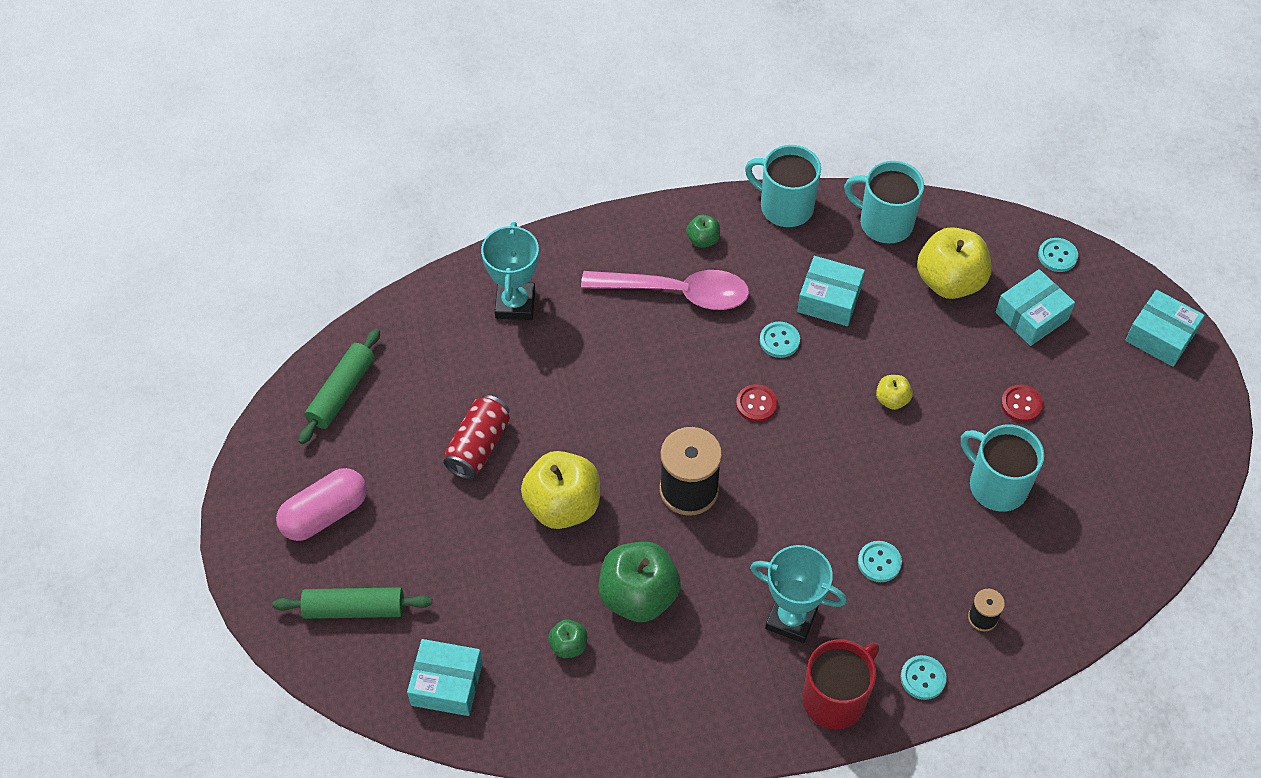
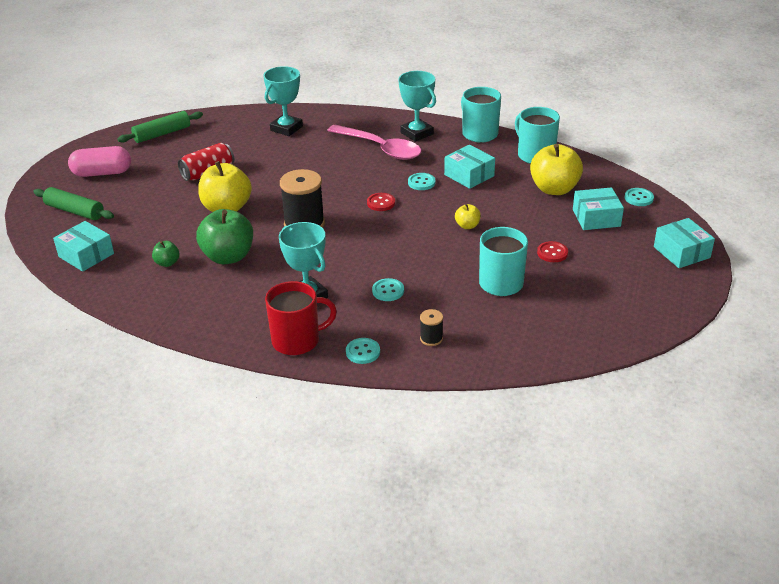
camera: 30 degrees right, 20 degrees down
green apple [686,215,720,248] -> turquoise trophy [398,71,436,142]

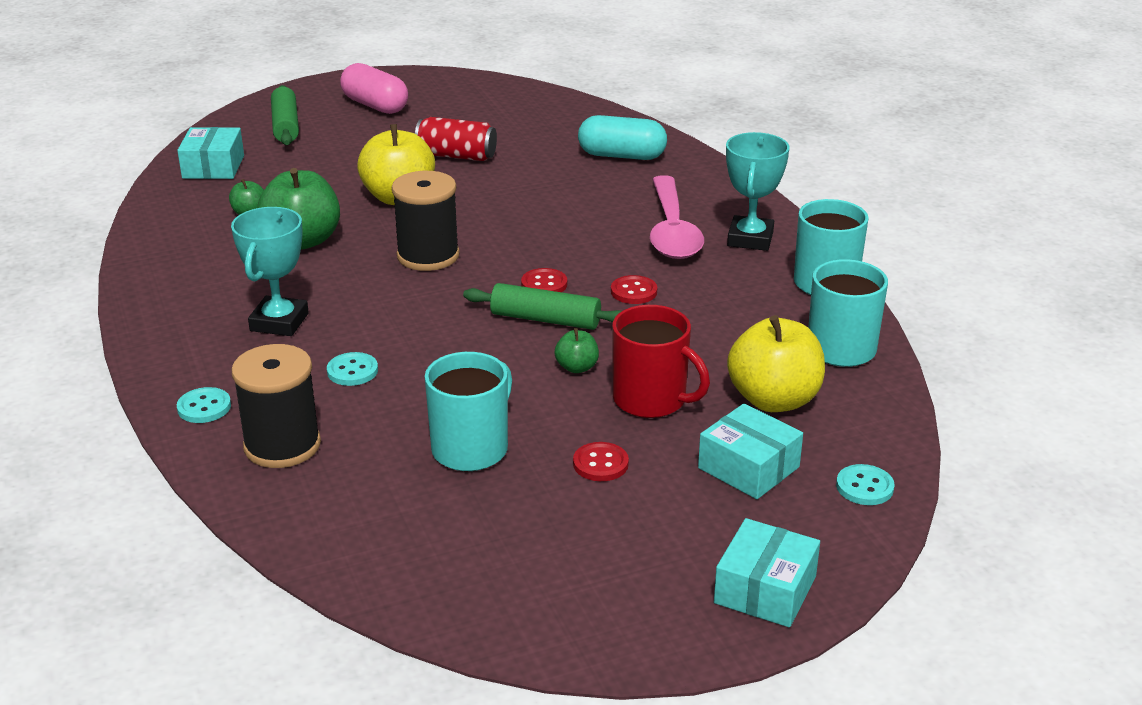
camera: 50 degrees right, 5 degrees down
green rolling pin [118,111,203,143] -> green rolling pin moved to [463,283,622,330]
turquoise trophy [263,66,303,136] -> turquoise capsule [578,115,667,160]
red mug [265,281,337,355] -> red mug moved to [612,305,710,418]
turquoise button [408,173,436,190] -> red button [611,275,657,304]
black spool [420,309,443,346] -> black spool [231,344,321,468], size x2.08
turquoise box [444,145,495,189] -> none
yellow apple [455,204,481,229] -> green apple [555,328,599,373]

